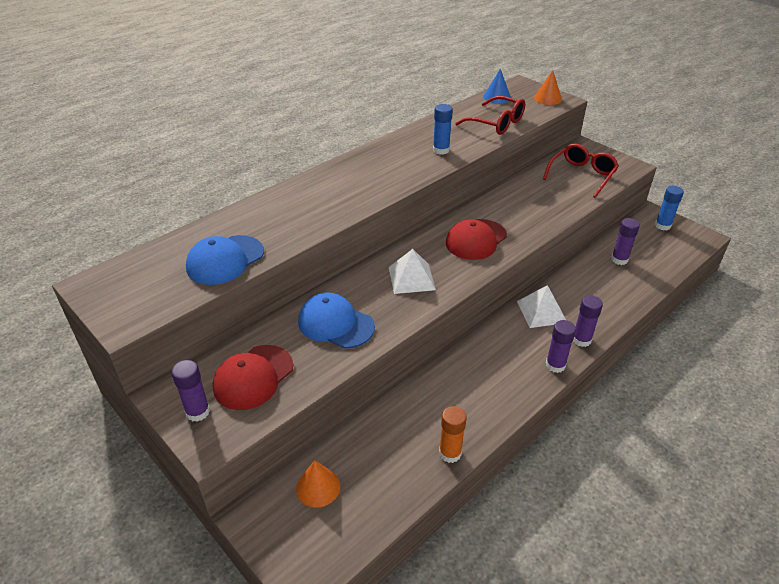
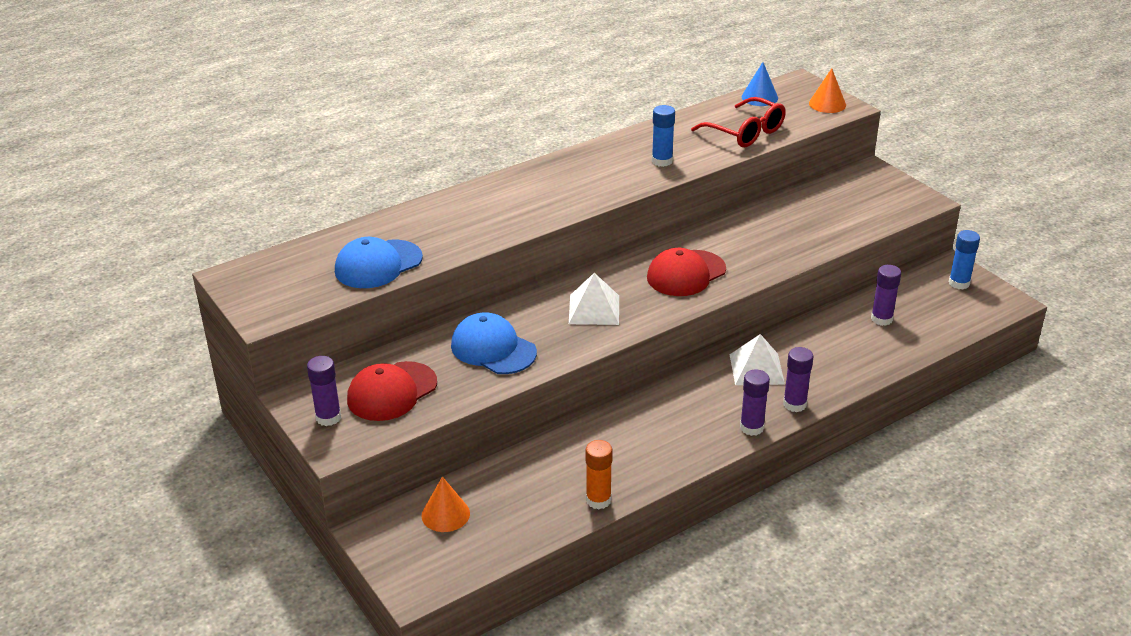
camera: 10 degrees right, 5 degrees down
red glasses [543,144,619,198] -> none

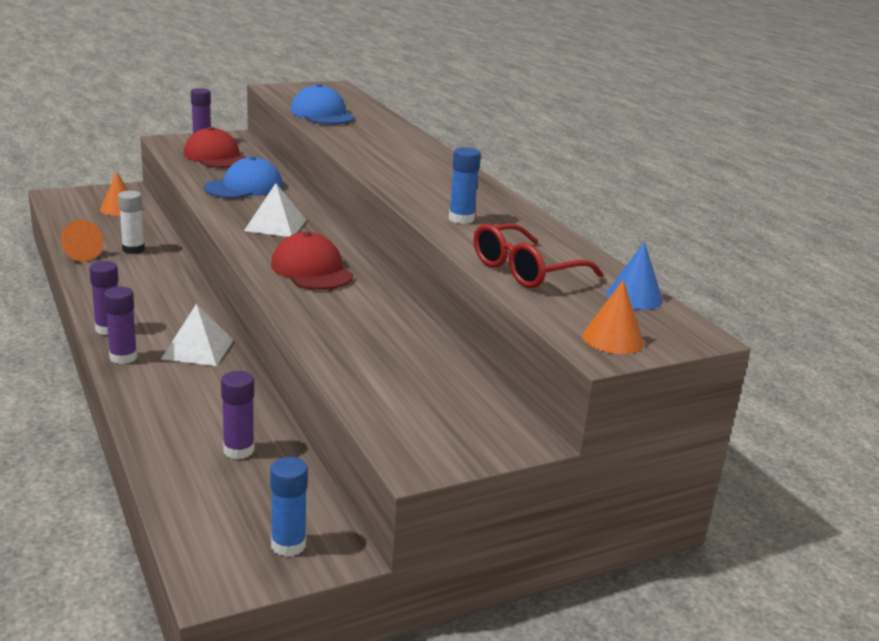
camera: 95 degrees right, 10 degrees down
orange glue stick [585,440,613,509] -> orange cone [61,220,103,262]
none -> white glue stick [118,191,145,254]

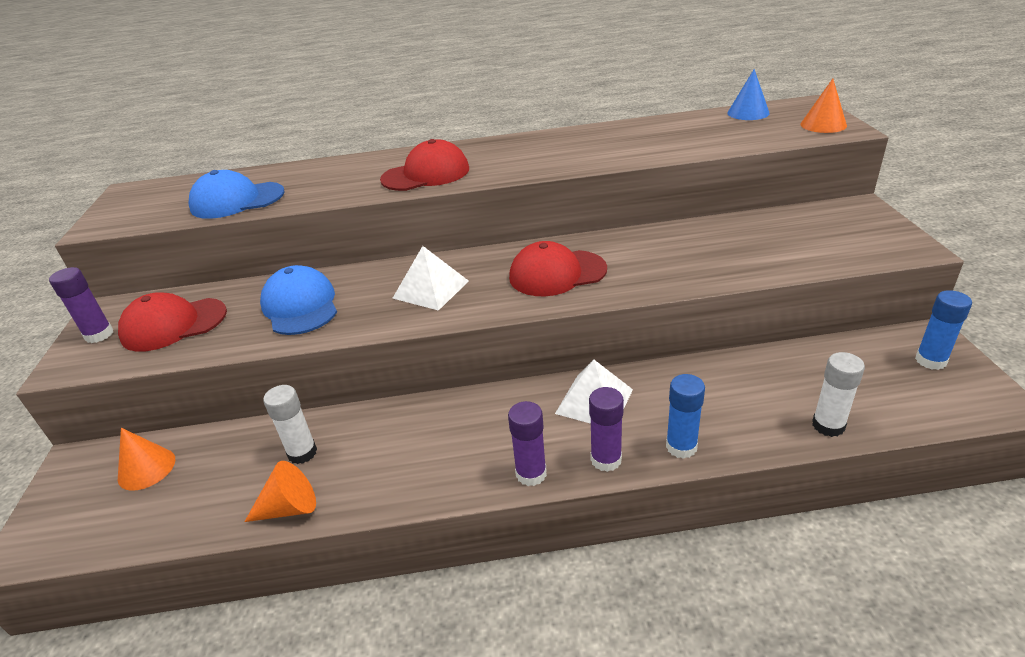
camera: 65 degrees left, 10 degrees up
purple glue stick [221,371,254,459] -> none
blue glue stick [449,147,481,224] -> blue glue stick moved to [666,374,705,459]
red glasses [474,223,603,288] -> none
none -> red cap [380,139,469,191]
none -> white glue stick [812,352,865,437]

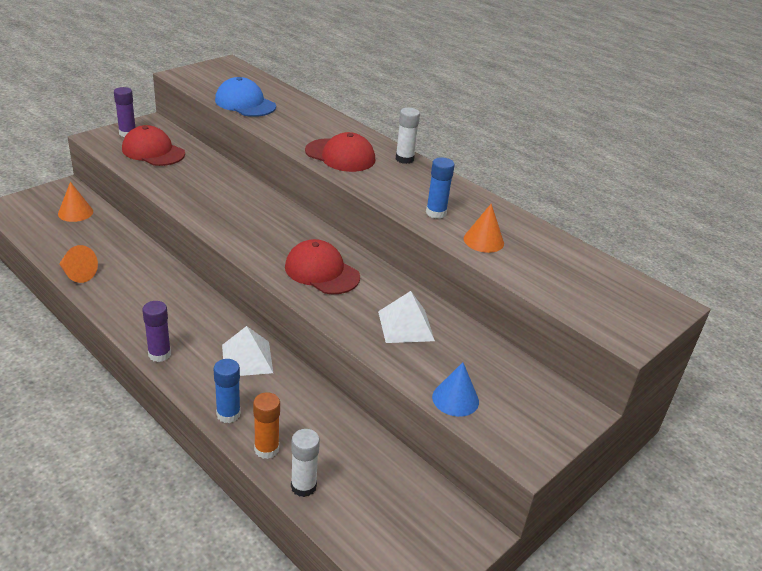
camera: 45 degrees right, 0 degrees up
blue cap [260,265,337,335] -> none
white glue stick [263,385,317,464] -> white glue stick moved to [396,108,420,164]
white pyramid [393,246,469,311] -> white pyramid moved to [378,291,435,343]
purple glue stick [589,387,624,472] -> none
blue cone [727,69,770,120] -> blue cone moved to [432,362,479,417]
orange cone [800,79,847,133] -> orange cone moved to [464,204,504,253]
blue glue stick [915,290,972,370] -> blue glue stick moved to [426,157,455,219]
none -> orange glue stick [253,392,280,459]

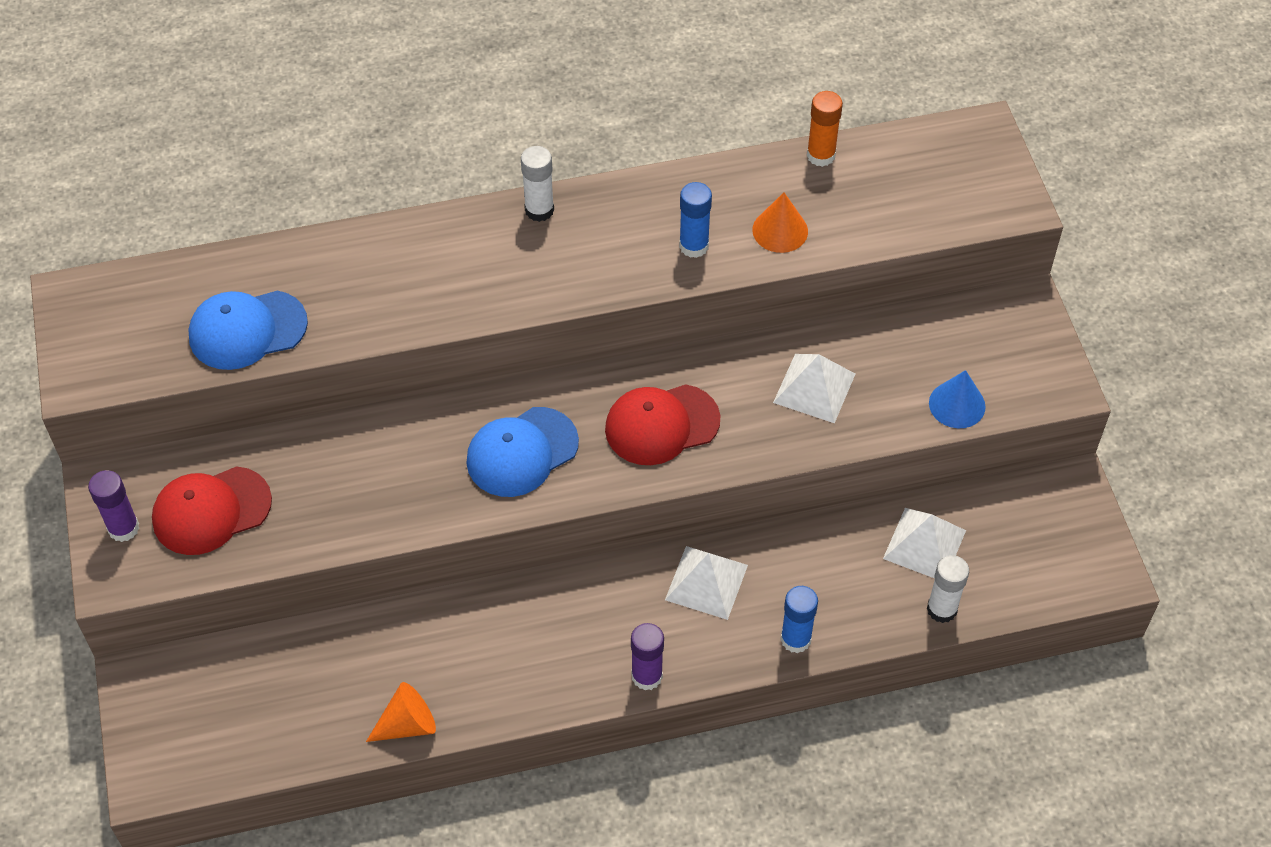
camera: 55 degrees left, 20 degrees up
orange cone [58,182,93,222] -> none
orange glue stick [253,392,280,459] -> orange glue stick moved to [807,91,843,167]
red cap [305,132,375,172] -> none
none -> blue cap [466,407,579,497]
none -> white pyramid [883,508,966,578]

